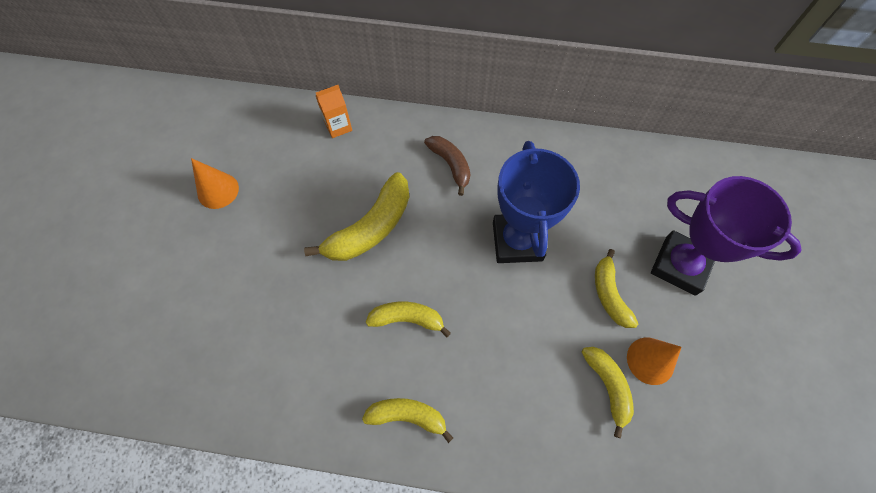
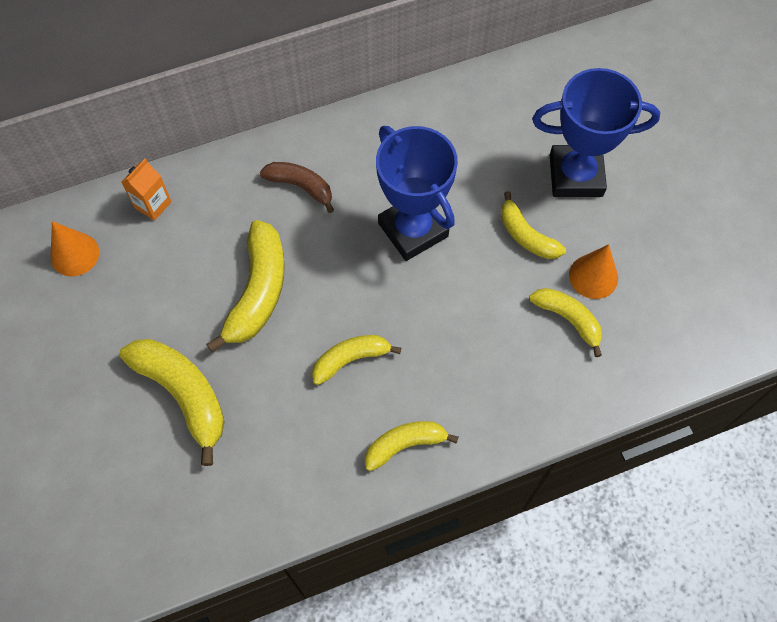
camera: 30 degrees left, 0 degrees up
orange cone [191,158,239,209] -> orange cone moved to [51,221,99,277]
purple trophy [651,176,802,296] -> blue trophy [532,68,660,197]
none -> yellow banana [120,339,225,466]

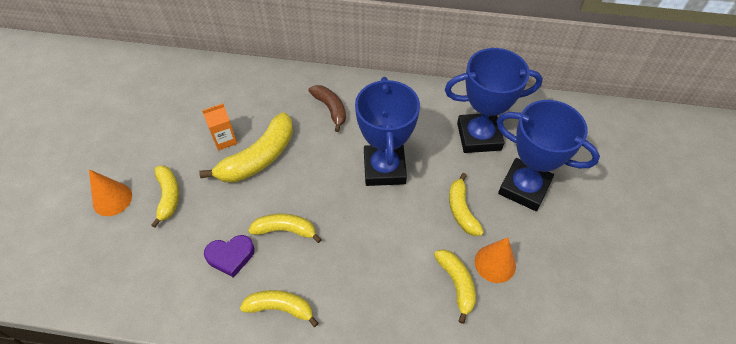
camera: 30 degrees right, 10 degrees down
orange cone [51,221,99,277] -> orange cone moved to [89,169,132,216]
yellow banana [120,339,225,466] -> yellow banana [151,166,179,227], size x0.62
orange carton [122,159,171,221] -> orange carton moved to [202,103,237,151]
none -> purple heart [204,235,255,278]
none -> blue trophy [445,48,543,153]

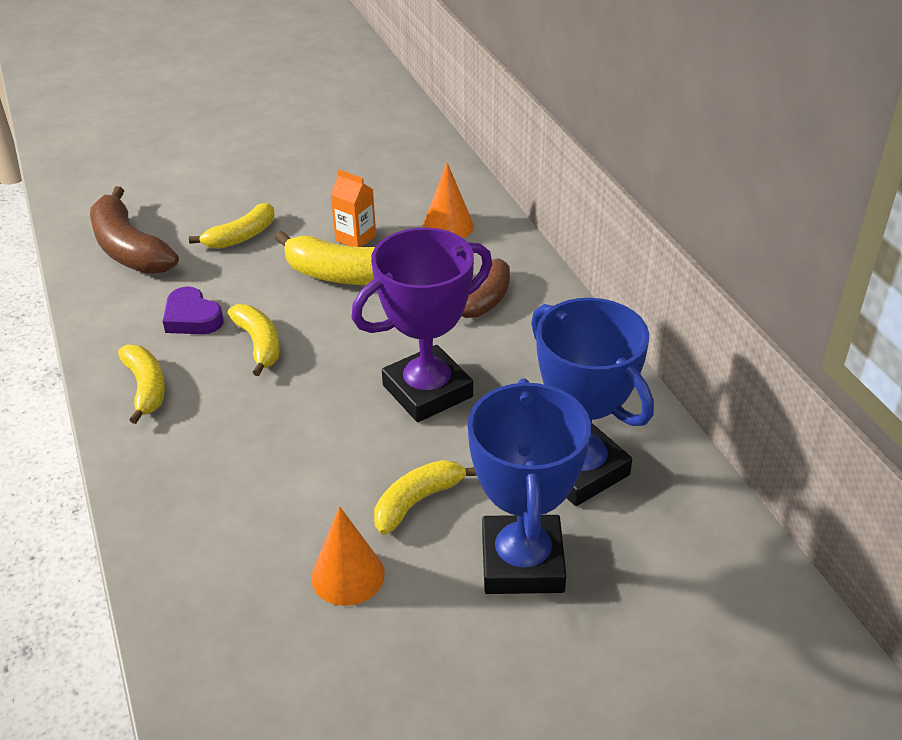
camera: 60 degrees right, 15 degrees down
orange cone [89,169,132,216] -> orange cone moved to [423,163,474,238]
blue trophy [355,77,420,186] -> purple trophy [351,228,492,422]
yellow banana [434,249,476,324] -> none
none -> brown banana [90,186,179,274]

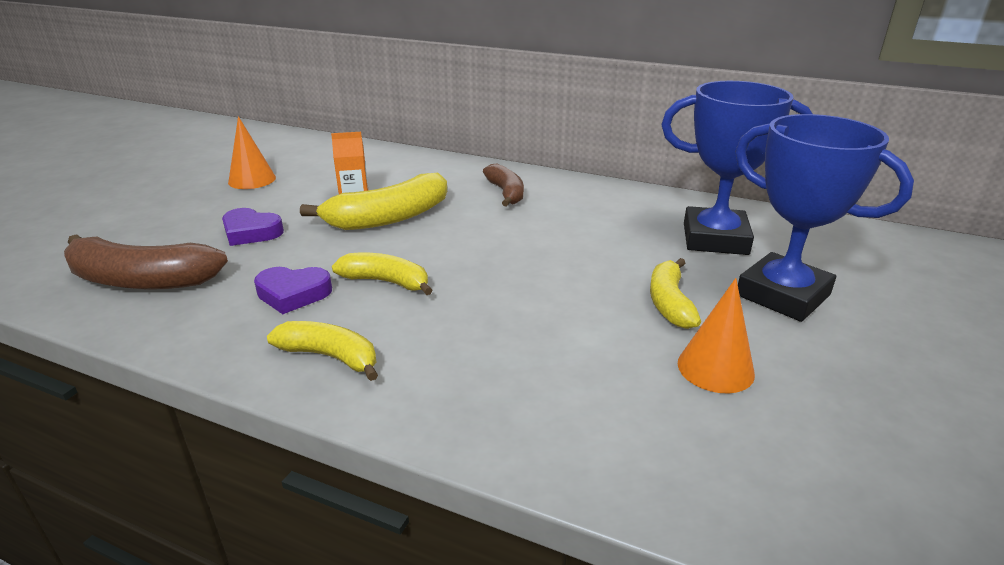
camera: 45 degrees left, 10 degrees down
yellow banana [189,203,275,249] -> purple heart [222,208,284,246]
purple trophy [351,228,492,422] -> none
orange cone [423,163,474,238] -> orange cone moved to [228,116,276,189]

